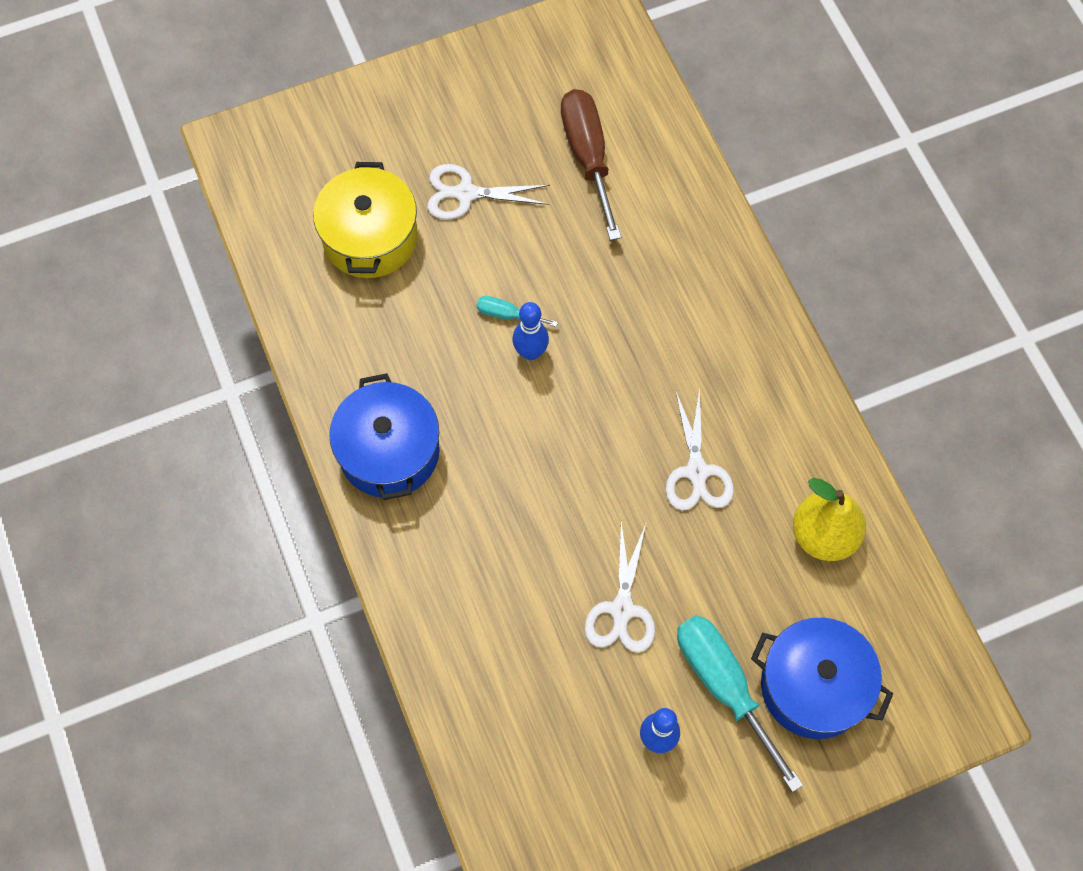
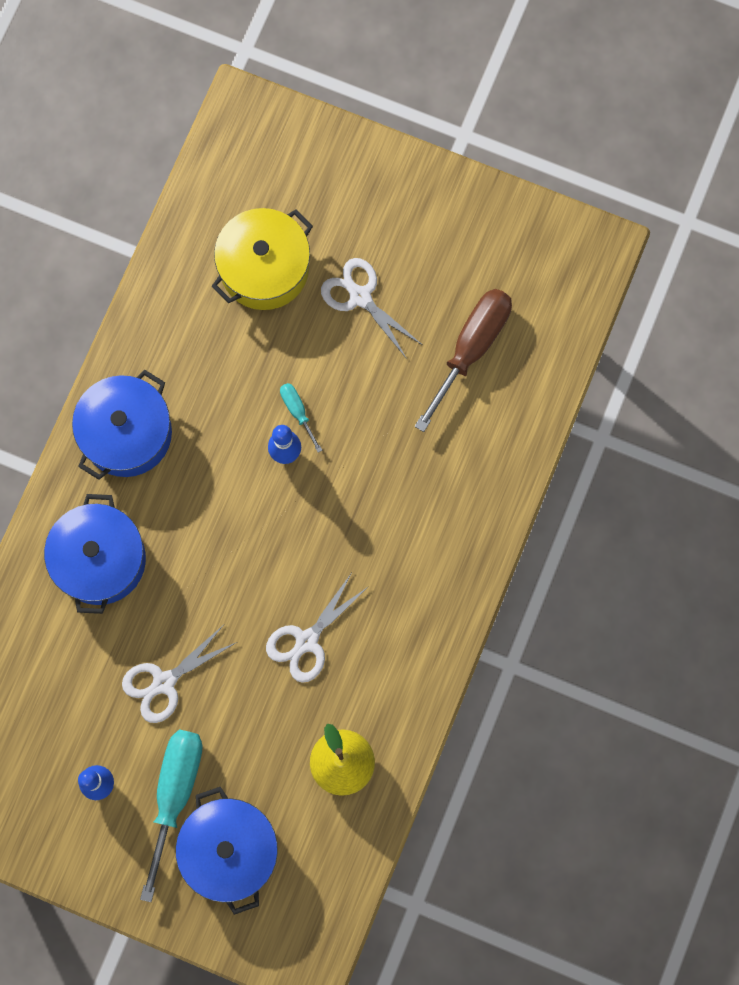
camera: 45 degrees right, 10 degrees up
none -> blue pot [44,494,146,614]

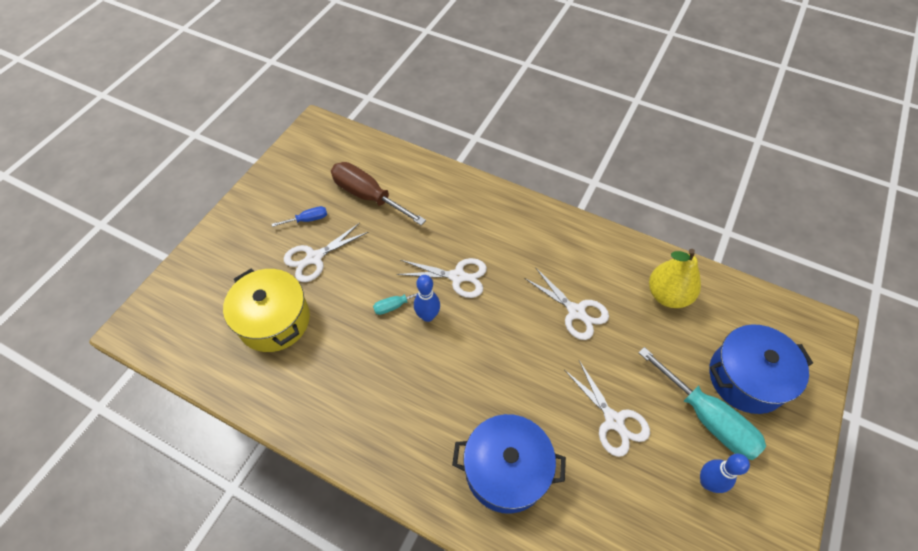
camera: 85 degrees left, 20 degrees down
blue pot [72,370,172,480] -> none
turquoise screwdriver [140,729,203,902] -> turquoise screwdriver turned 150 degrees counterclockwise [638,347,766,460]
none -> blue screwdriver [272,206,327,227]
none -> white scissors [397,258,487,298]

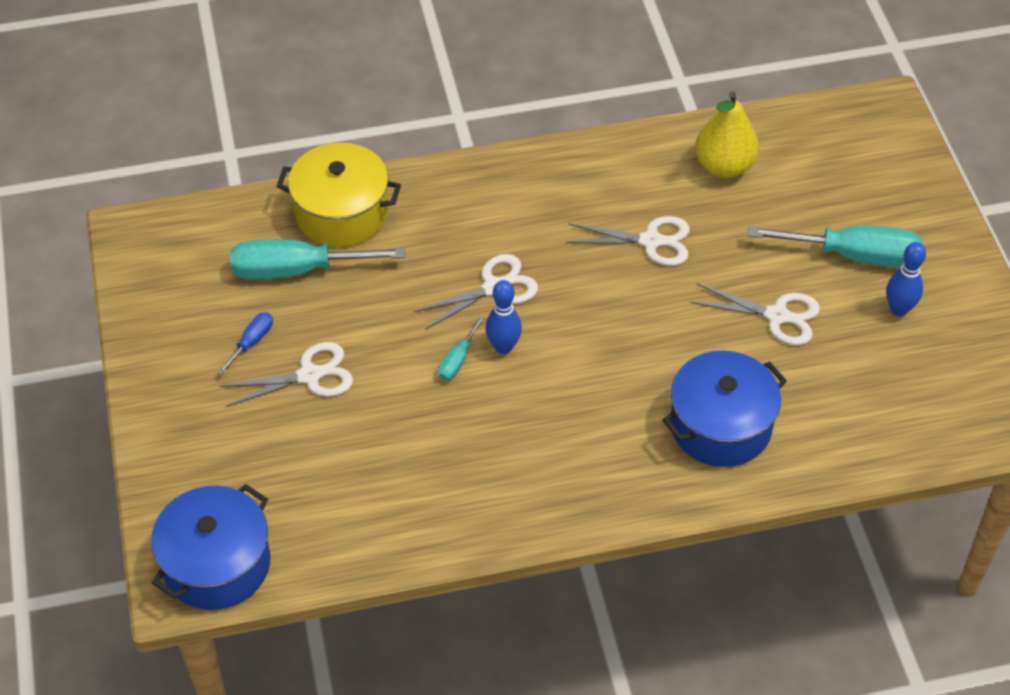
camera: 40 degrees left, 5 degrees down
yellow pot [223,269,310,352] -> yellow pot moved to [277,143,401,247]
white scissors [284,223,368,282] -> white scissors turned 120 degrees counterclockwise [220,342,353,407]
brown screwdriver [331,162,426,225] -> turquoise screwdriver [230,239,405,279]
blue pot [709,324,813,414] -> blue pot moved to [151,484,270,610]

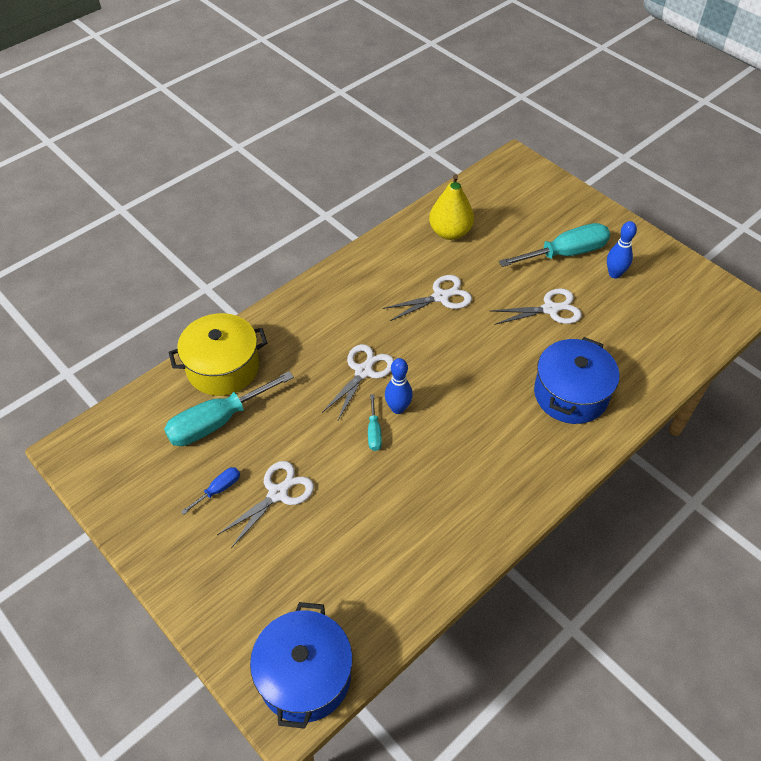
camera: 30 degrees left, 0 degrees up
blue screwdriver [217,312,273,375] -> blue screwdriver turned 45 degrees clockwise [181,467,240,515]

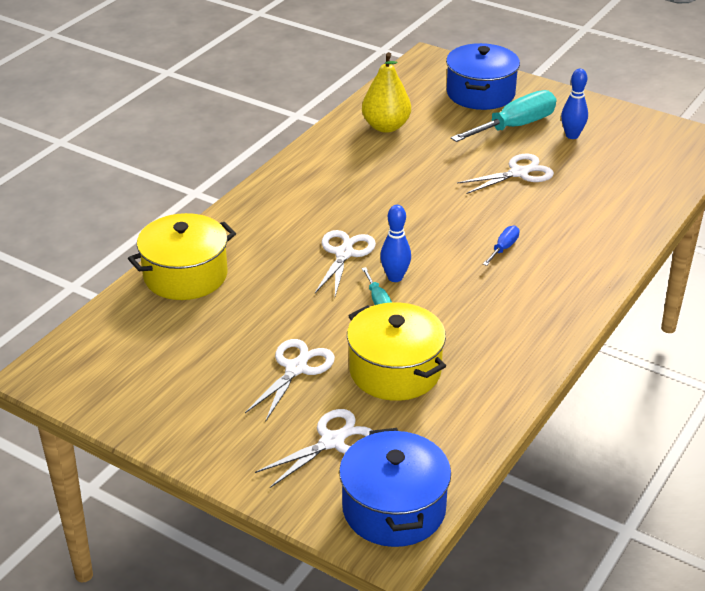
camera: 15 degrees left, 15 degrees down
turquoise screwdriver [164,371,294,446] -> none
blue screwdriver [181,467,240,515] -> blue screwdriver moved to [483,225,520,266]
white scissors [383,275,472,321] -> white scissors moved to [255,409,372,488]
blue pot [534,337,619,424] -> blue pot moved to [446,43,520,110]
none -> yellow pot [347,302,446,401]

